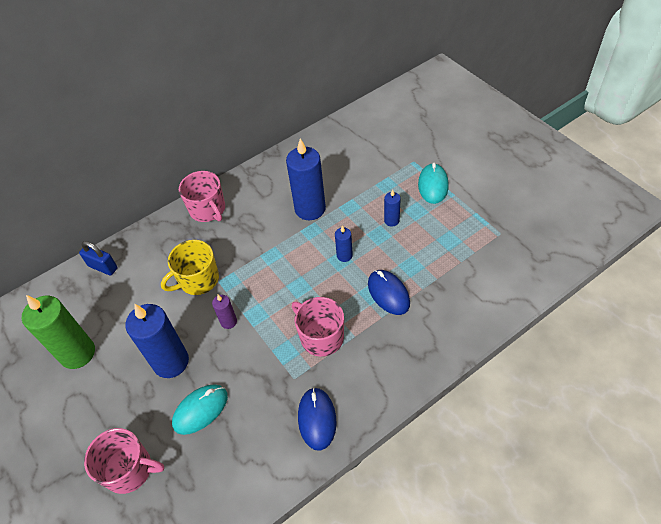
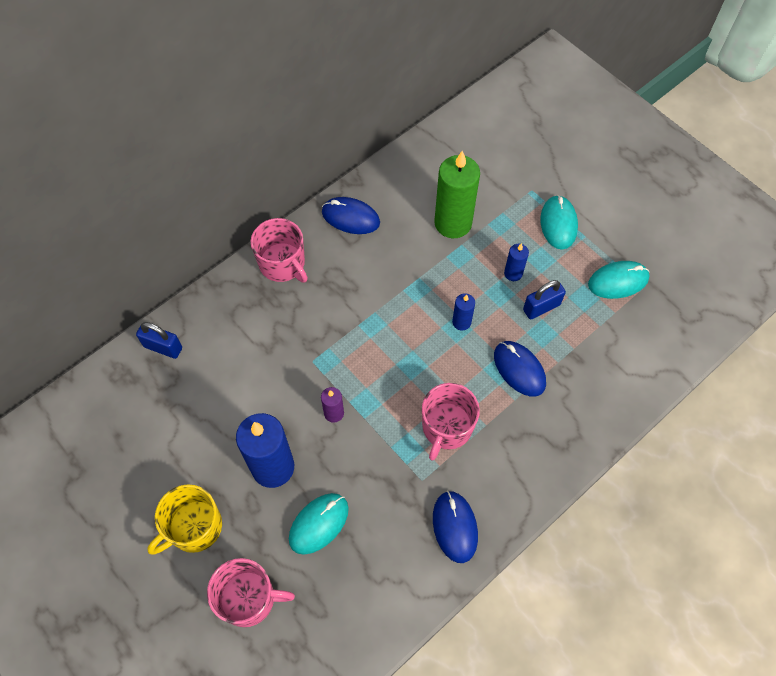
camera: 10 degrees left, 10 degrees up
green candle [22,295,95,369] -> green candle moved to [434,151,480,238]
yellow mug [161,240,219,295] -> yellow mug moved to [147,484,222,555]
blue candle [286,138,326,220] -> none
pink mug [292,297,344,357] -> pink mug turned 105 degrees counterclockwise [422,383,480,461]
none -> blue mouse [322,197,380,234]
none -> blue padlock [523,280,566,319]
none -> turquoise mouse [588,261,650,299]

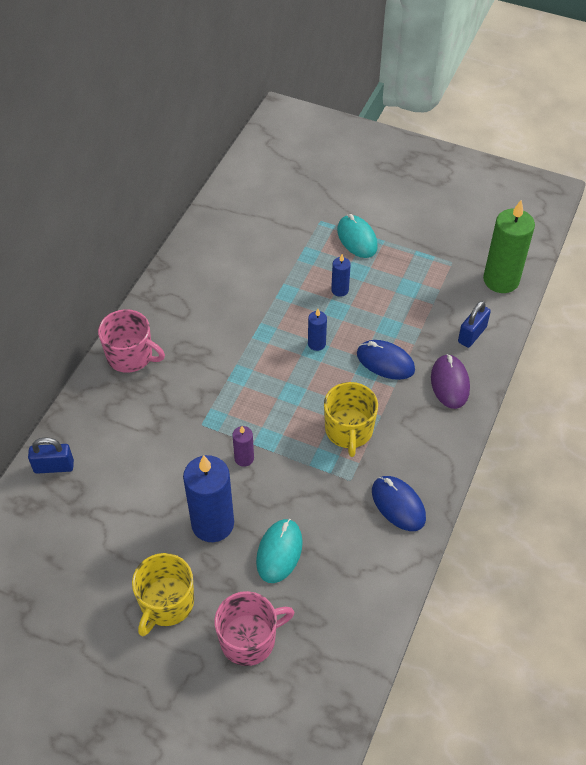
camera: 25 degrees left, 10 degrees down
blue mouse [322,197,380,234] -> none
pink mug [422,383,480,461] -> yellow mug [324,382,378,457]
green candle [434,151,480,238] -> green candle moved to [483,200,535,293]
blue padlock [523,280,566,319] -> blue padlock moved to [458,301,491,348]
turquoise mouse [588,261,650,299] -> none
none -> purple mouse [431,354,470,409]

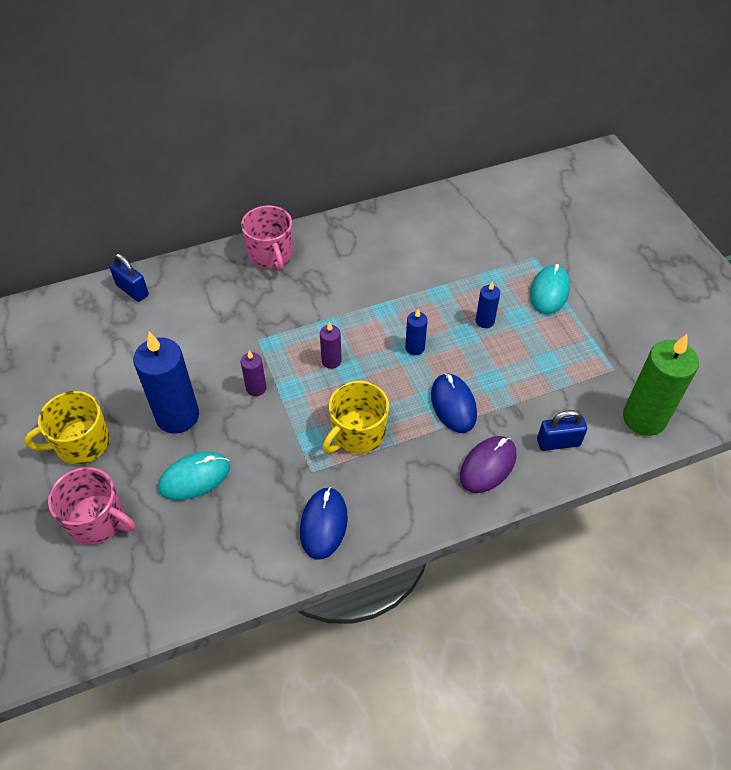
camera: 45 degrees right, 0 degrees up
none -> purple candle [320,322,342,369]

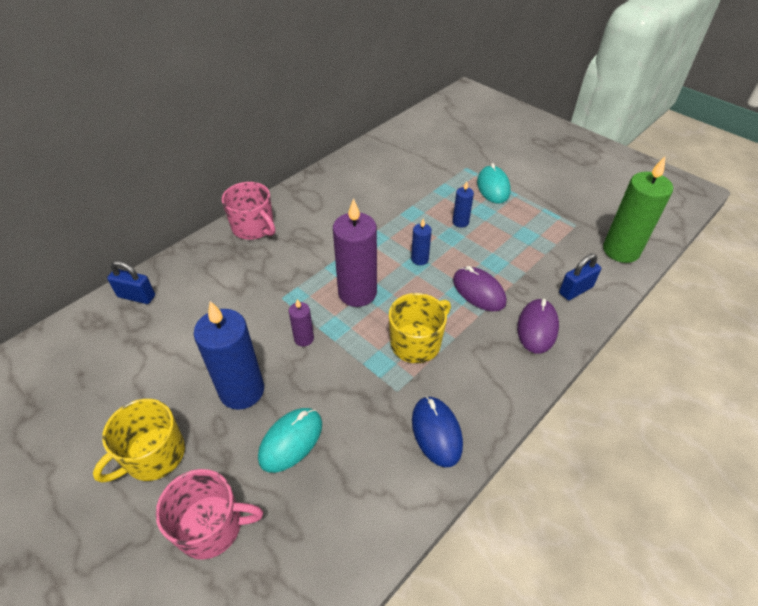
camera: 25 degrees left, 5 degrees down
purple candle [320,322,342,369] -> purple candle [333,198,377,307], size x2.09
yellow mug [323,381,389,454] -> yellow mug turned 150 degrees counterclockwise [389,293,451,363]
blue mouse [431,373,477,433] -> purple mouse [453,266,507,311]

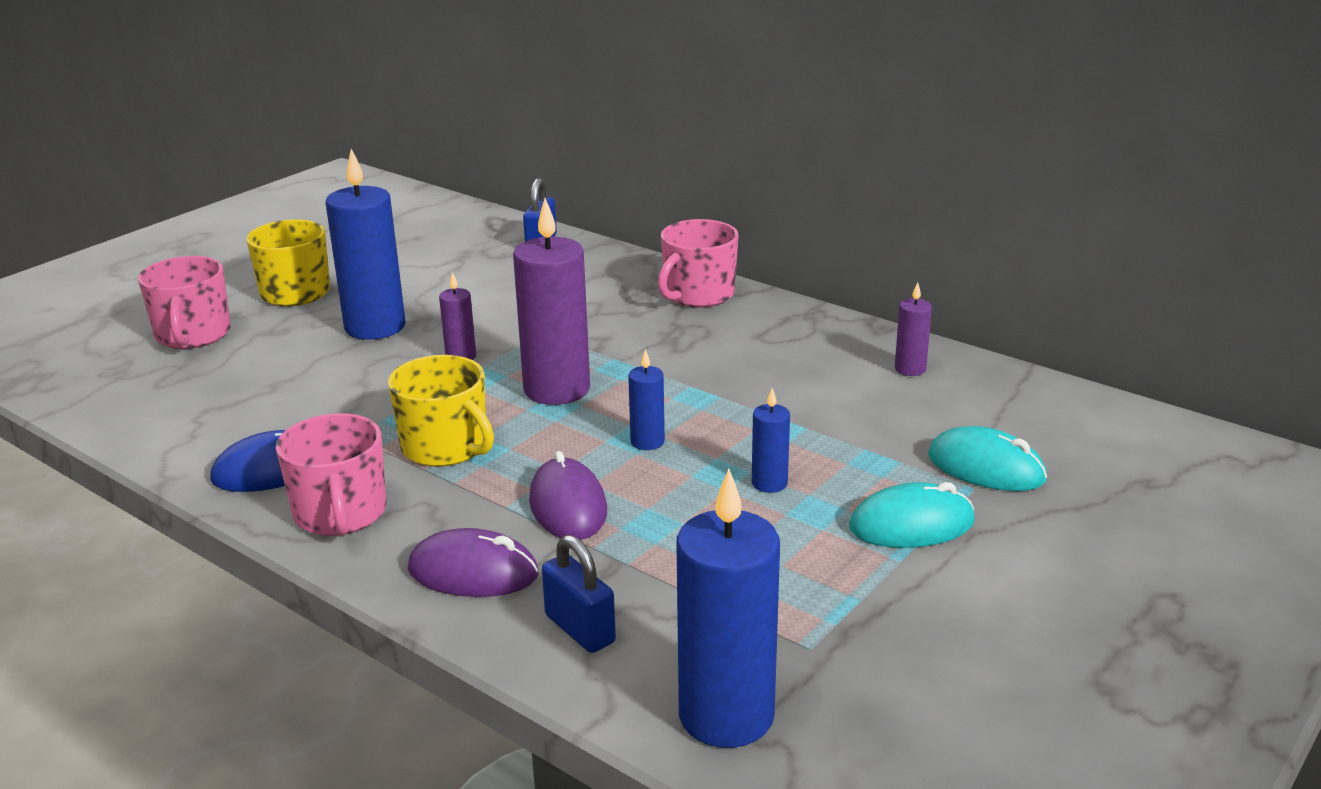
camera: 85 degrees right, 20 degrees down
turquoise mouse [258,408,322,473] -> turquoise mouse moved to [928,426,1047,491]
purple mouse [453,266,507,311] -> purple mouse turned 60 degrees counterclockwise [529,451,607,540]
green candle [603,156,673,263] -> blue candle [677,469,780,748]
none -> pink mug [276,413,386,536]
none -> purple candle [895,282,932,376]

